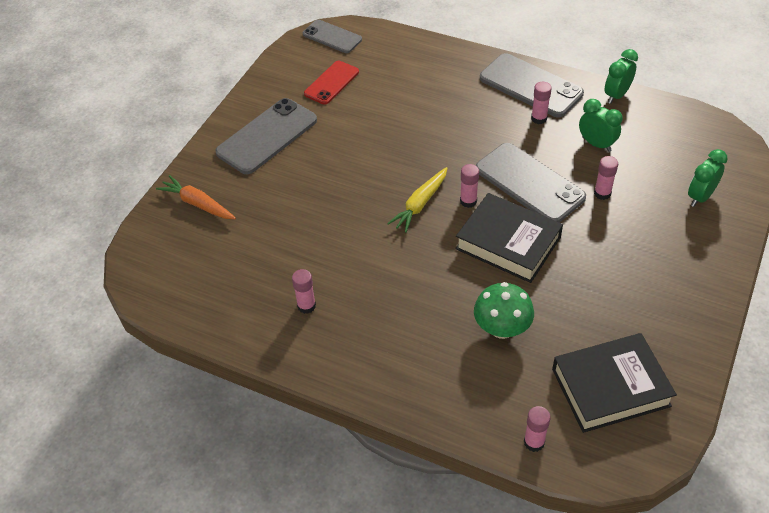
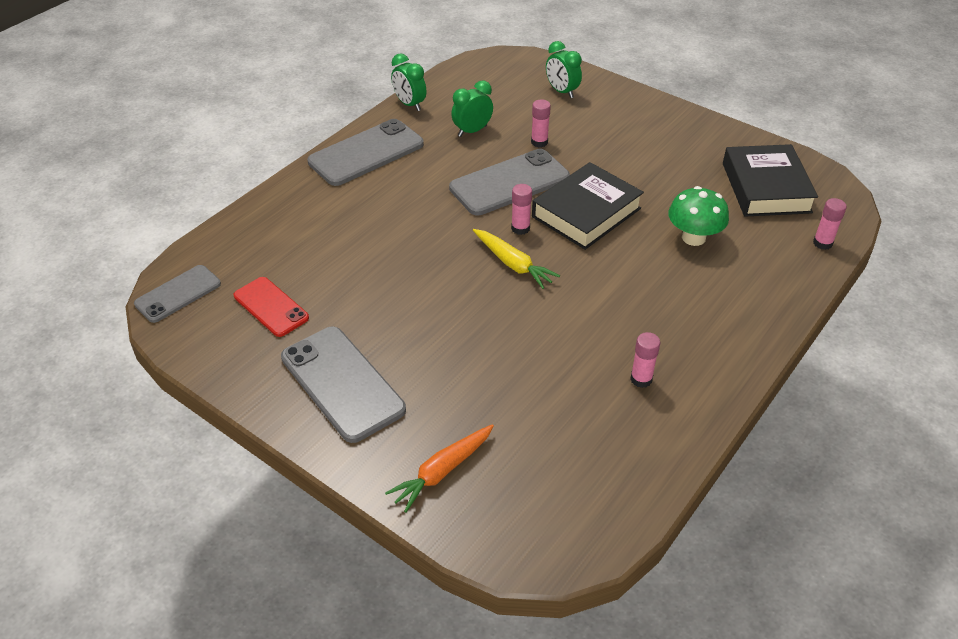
camera: 80 degrees left, 5 degrees down
pink glue stick [531,82,552,124] -> none

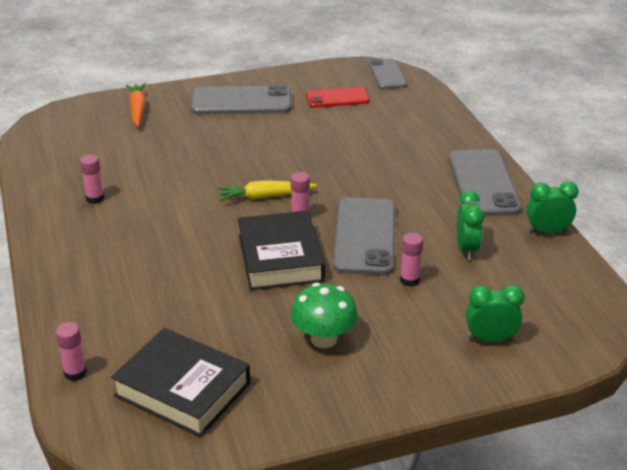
camera: 125 degrees right, 10 degrees down
green mushroom [668,186,729,246] -> green mushroom moved to [291,283,358,348]

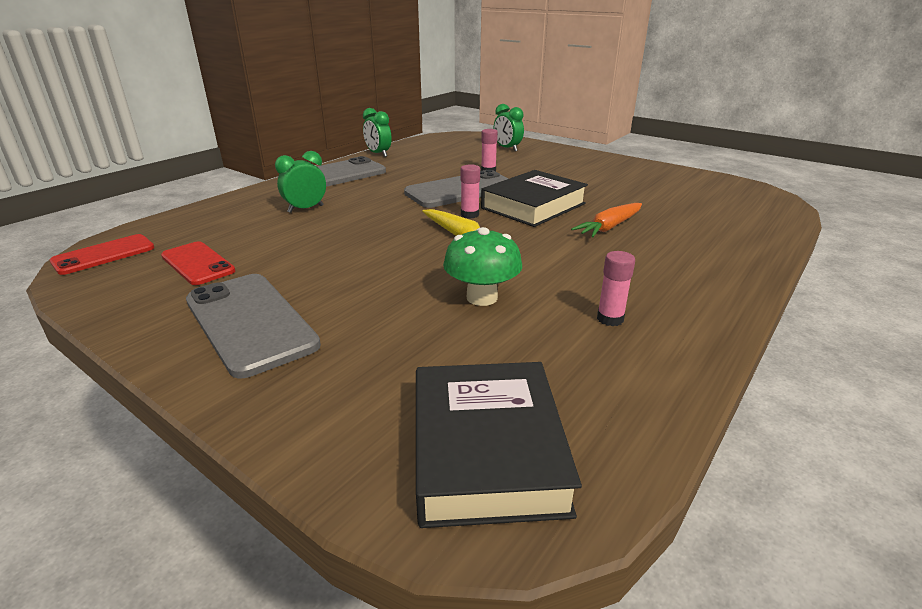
camera: 125 degrees left, 5 degrees down
pink glue stick [55,322,87,381] -> none
black book [111,328,250,437] -> black book moved to [416,362,582,528]
orange carrot [126,83,146,127] -> orange carrot moved to [571,203,642,237]
green mushroom [291,283,358,348] -> green mushroom moved to [443,227,522,306]
grey phone [368,58,407,89] -> red phone [50,234,154,275]
green clock [457,191,484,260] -> green clock moved to [275,151,326,213]

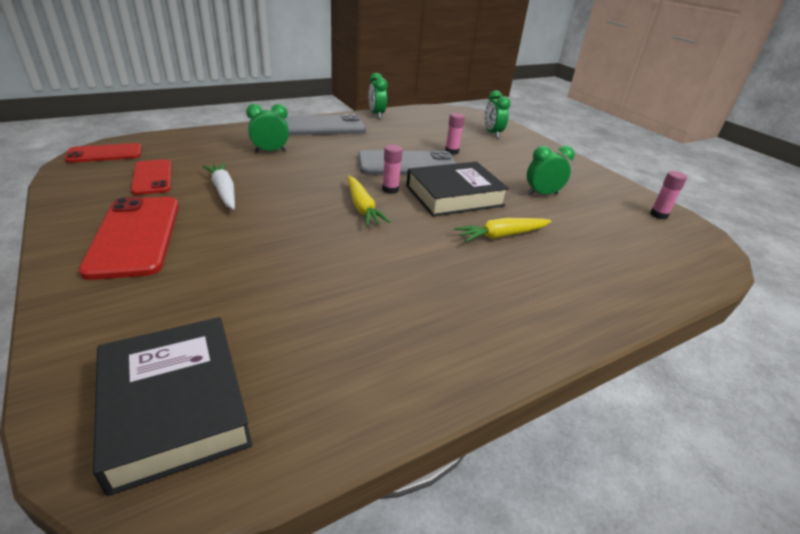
camera: 20 degrees right, 5 degrees up
grey phone [186,274,321,379] -> red phone [79,197,179,280]
black book [416,362,582,528] -> black book turned 45 degrees counterclockwise [93,317,252,496]
green mushroom [443,227,522,306] -> none
orange carrot [571,203,642,237] -> yellow carrot [454,218,552,242]
pink glue stick [597,251,635,326] -> pink glue stick moved to [650,171,687,219]
none -> white carrot [203,163,235,210]
none -> green clock [527,146,575,195]

